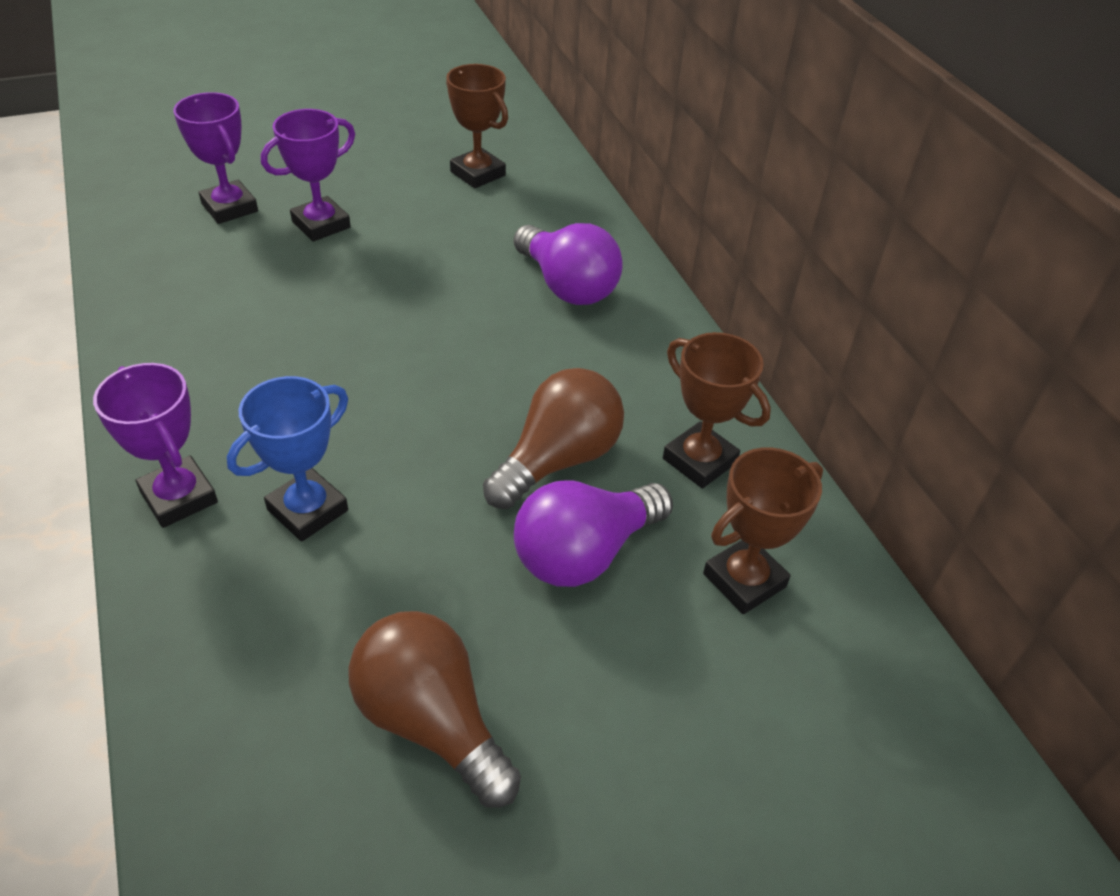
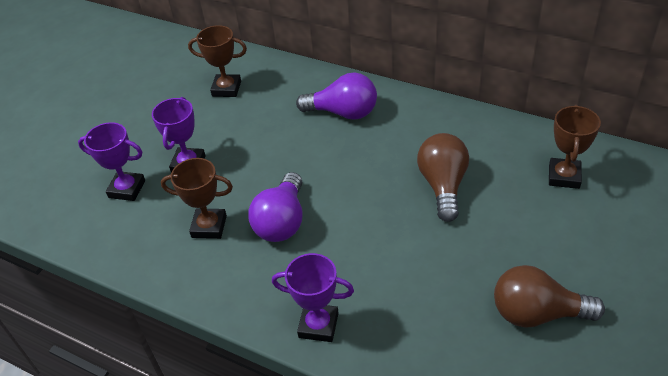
camera: 35 degrees left, 0 degrees up
blue trophy [227,376,348,542] -> none
purple light bulb [514,481,673,587] -> purple light bulb moved to [248,172,303,242]
brown trophy [663,332,771,489] -> brown trophy moved to [161,158,233,239]

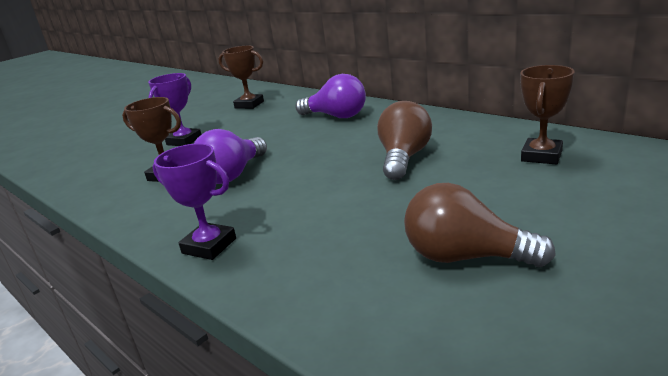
camera: 15 degrees right, 20 degrees down
purple trophy [78,122,145,201] -> none

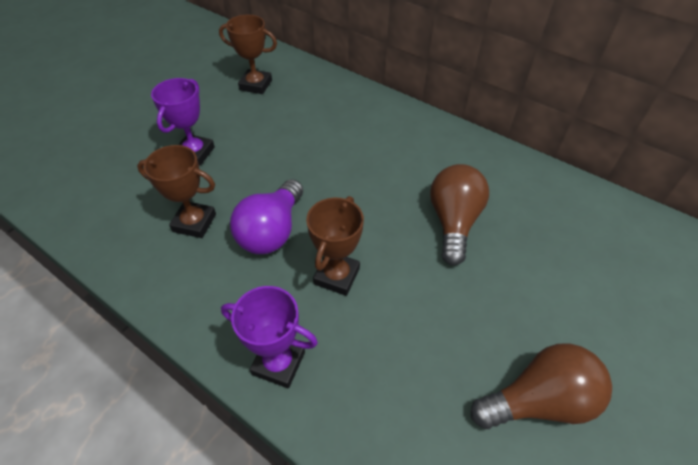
camera: 10 degrees left, 25 degrees up
purple light bulb [295,74,366,118] -> none
brown light bulb [404,183,556,267] -> brown light bulb turned 150 degrees clockwise [471,343,612,429]
brown trophy [520,65,575,165] -> brown trophy moved to [306,196,364,296]

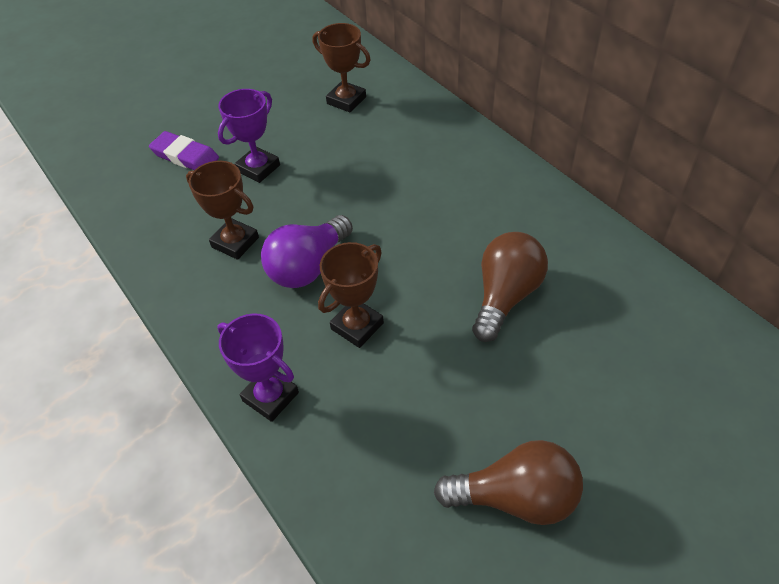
camera: 20 degrees right, 0 degrees up
none -> purple eraser [149,131,219,170]

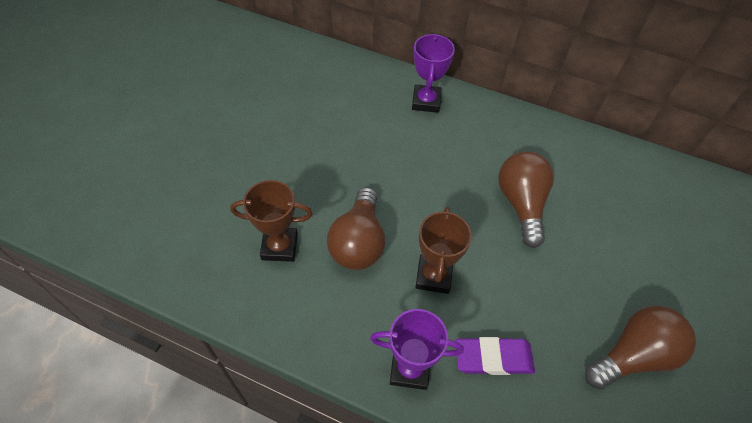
camera: 35 degrees left, 5 degrees up
purple eraser [149,131,219,170] -> purple eraser moved to [455,337,535,375]
purple trophy [218,89,280,183] -> purple trophy moved to [412,34,455,113]
purple light bulb [261,215,353,288] -> brown light bulb [327,187,385,270]
brown trophy [313,23,371,112] -> none

